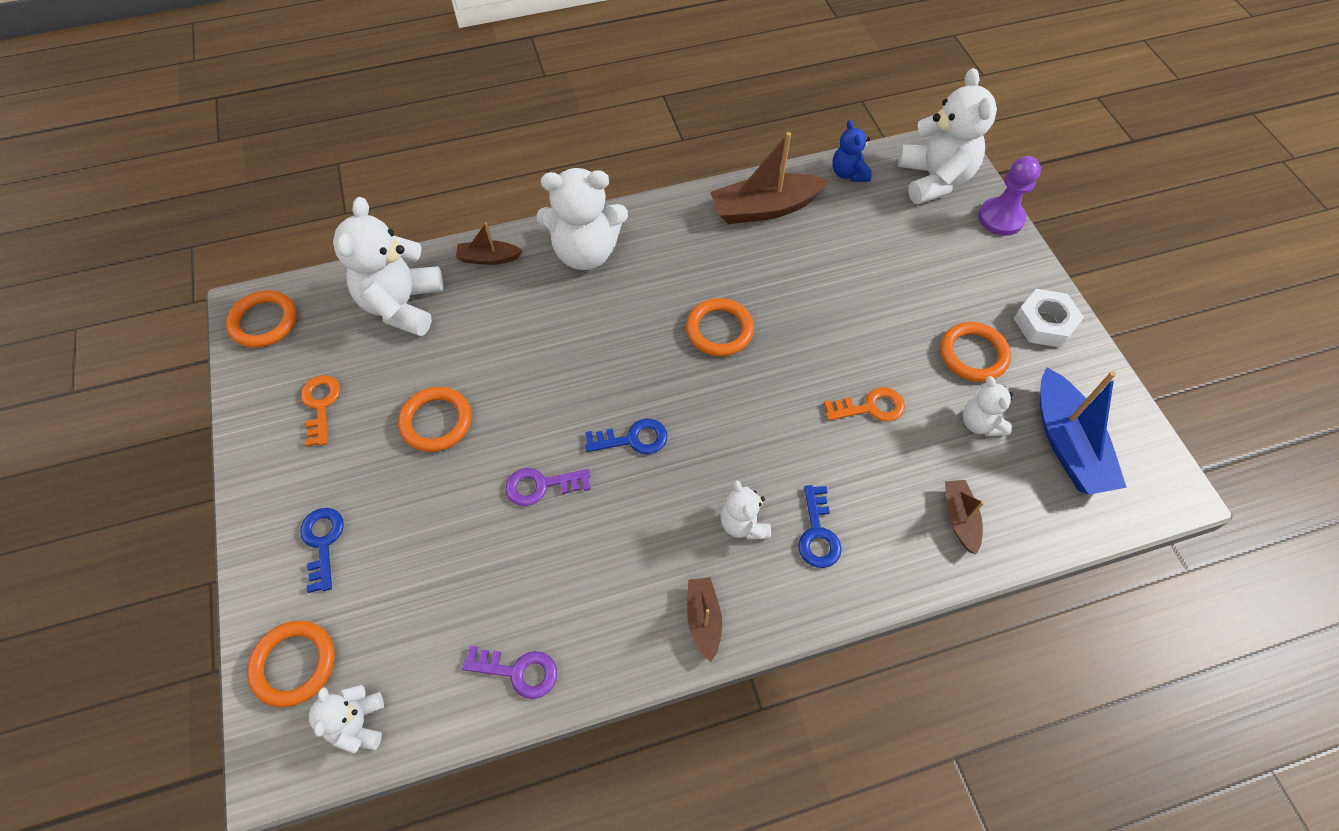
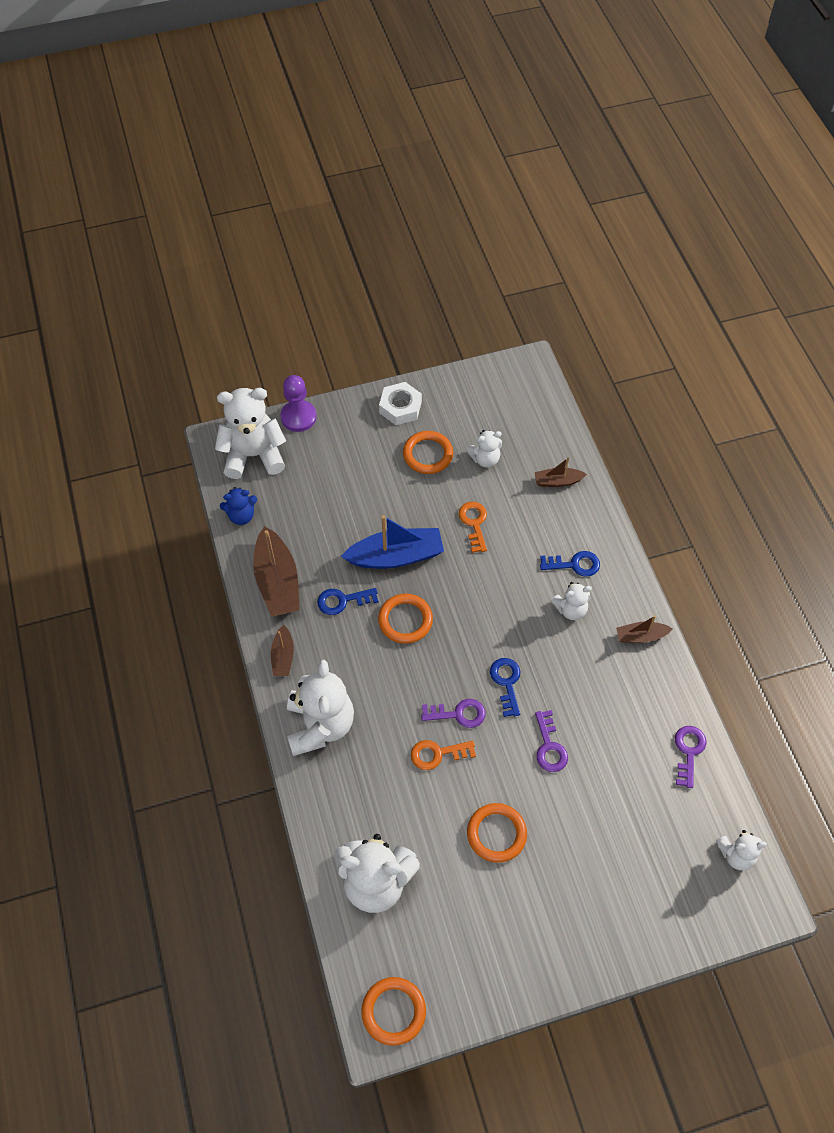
camera: 90 degrees left, 0 degrees up
orange ring [247,621,335,707] -> none
blue key [300,508,344,593] -> blue key moved to [317,588,378,615]
orange key [301,375,340,447] -> orange key moved to [411,740,476,770]
brown boat [456,222,523,265] -> brown boat moved to [271,625,294,676]
blue boat [1040,367,1127,495] -> blue boat moved to [341,515,444,569]
none -> purple key [421,699,486,728]

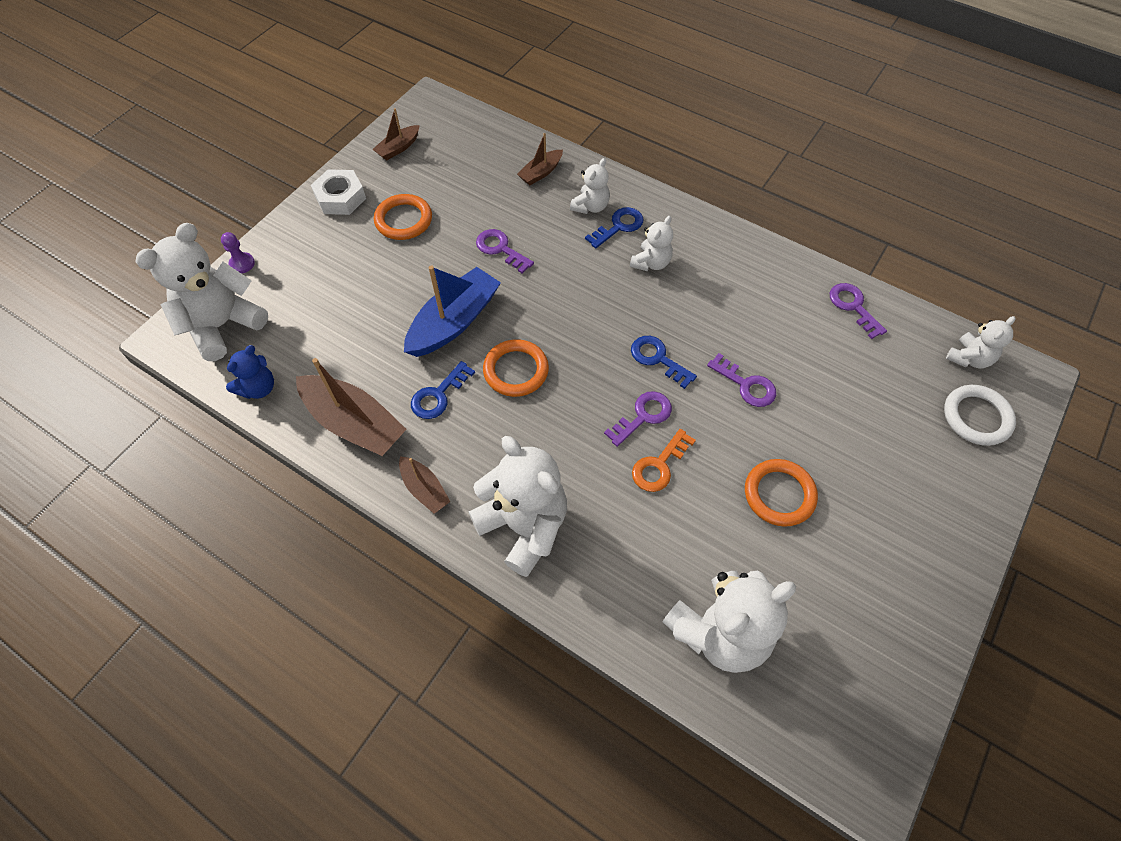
camera: 40 degrees left, 0 degrees up
purple pawn [281,375,317,432] -> purple pawn [221,232,255,273], size x0.56
orange ring [361,977,426,1046] -> none
orange key [458,502,487,553] -> purple key [476,229,534,273]
white teddy bear [467,430,502,468] -> white teddy bear moved to [570,158,610,214]
brown boat [616,615,672,643] -> brown boat moved to [372,108,420,161]
none -> white ring [944,385,1016,446]

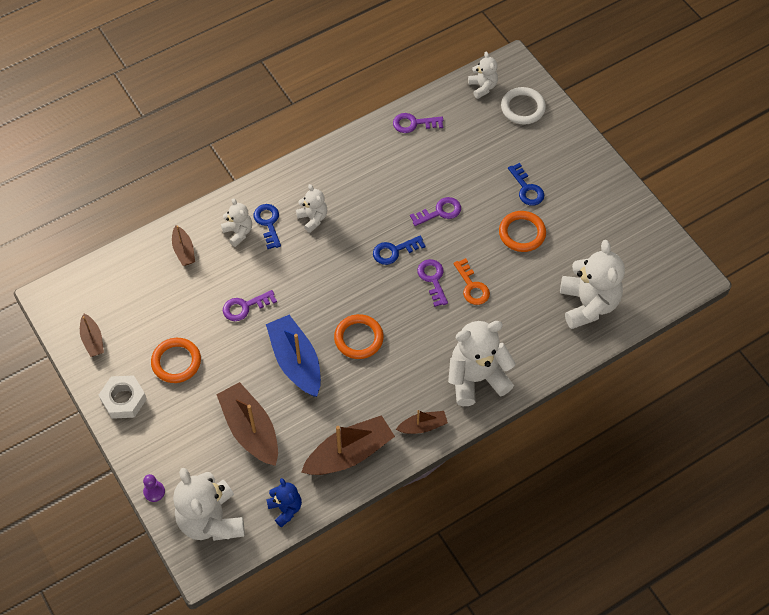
camera: 65 degrees left, 0 degrees up
blue key [411,361,475,419] -> blue key moved to [508,163,544,206]
none -> brown boat [216,382,278,466]

